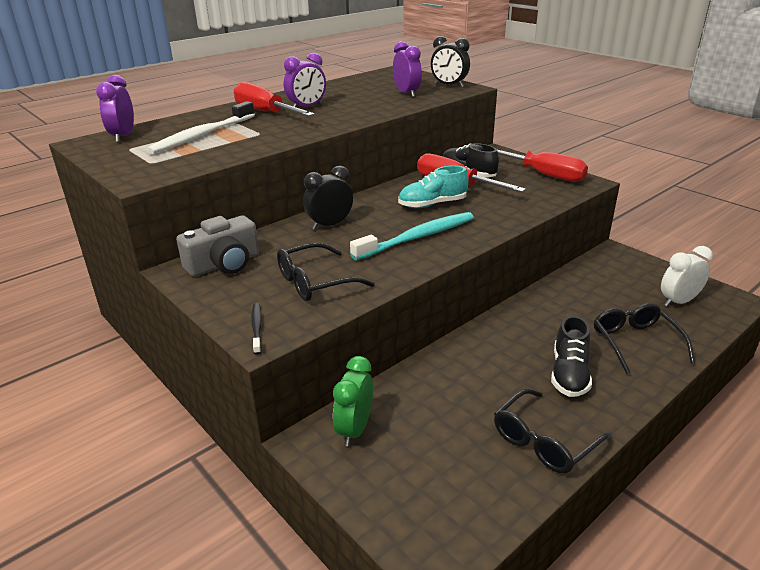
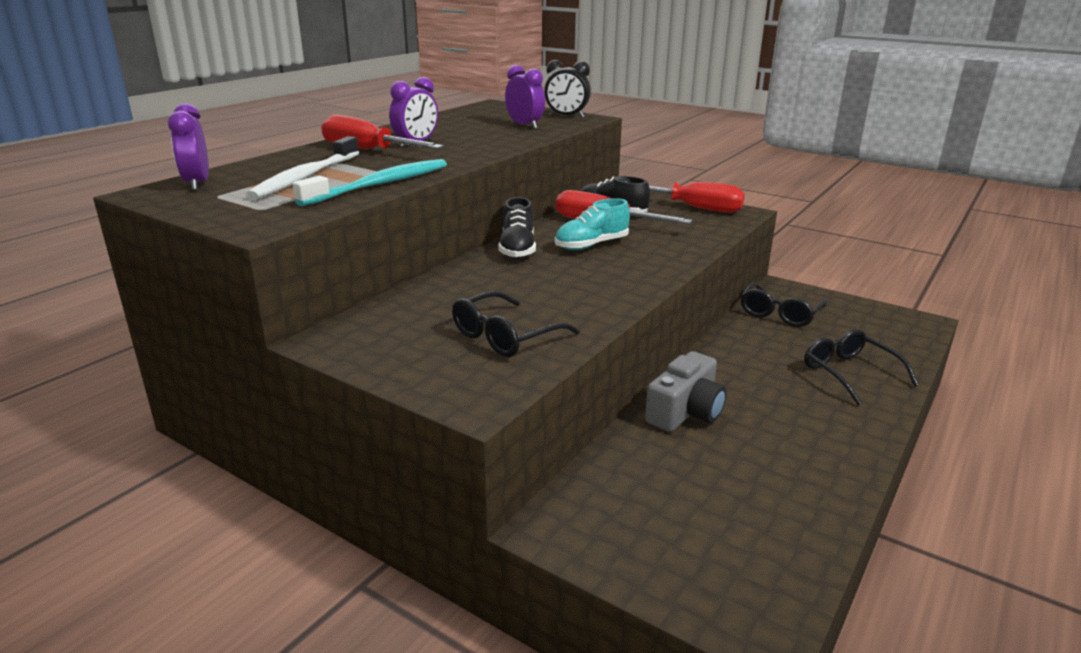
camera: 15 degrees left, 5 degrees down
grey camera [176,215,259,277] -> grey camera moved to [645,351,727,432]
black toothbrush [251,303,262,355] -> none
black clock [303,166,353,230] -> none
green clock [333,356,373,446] -> none
turquoise toothbrush [350,212,474,261] -> turquoise toothbrush moved to [292,159,447,206]
black glasses [494,389,612,473] -> black glasses moved to [741,282,828,327]
black shoe [551,316,592,397] -> black shoe moved to [499,197,536,259]
white clock [661,246,713,307] -> none

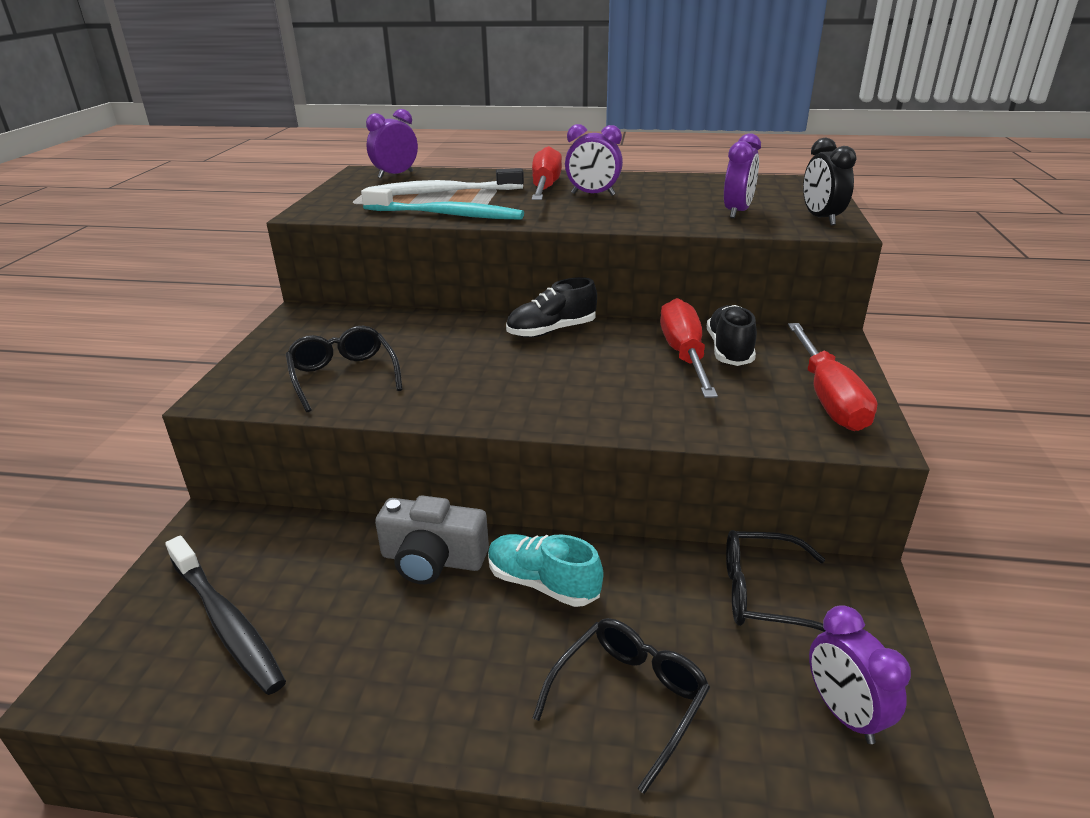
camera: 65 degrees right, 5 degrees up
black glasses [452,291,580,357] -> black glasses turned 45 degrees clockwise [286,326,403,412]
turquoise shoe [555,198,630,250] -> turquoise shoe moved to [488,534,603,607]
none -> black toothbrush [165,536,286,695]
none -> purple clock [809,605,911,744]

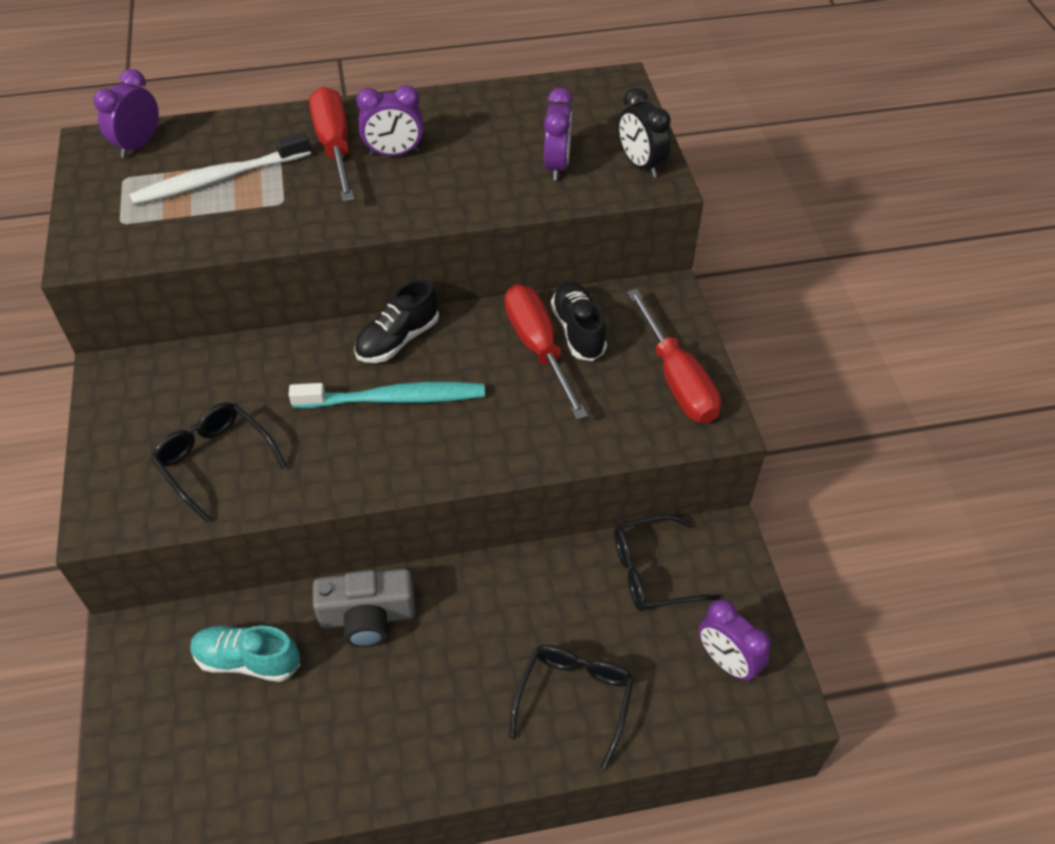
camera: 20 degrees left, 20 degrees up
black toothbrush [165,536,286,695] -> none
turquoise toothbrush [361,188,524,220] -> turquoise toothbrush moved to [289,382,485,408]
turquoise shoe [488,534,603,607] -> turquoise shoe moved to [190,626,300,682]

